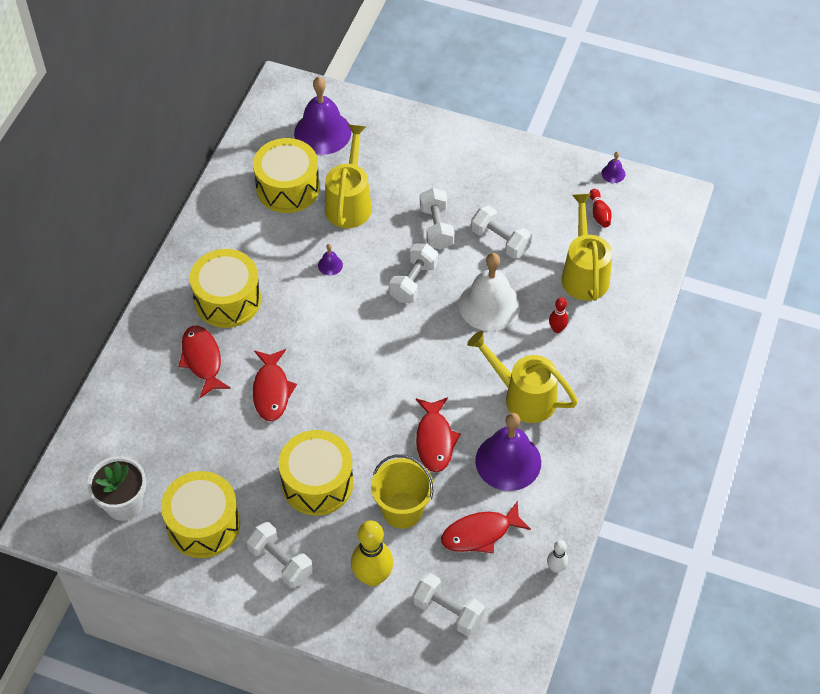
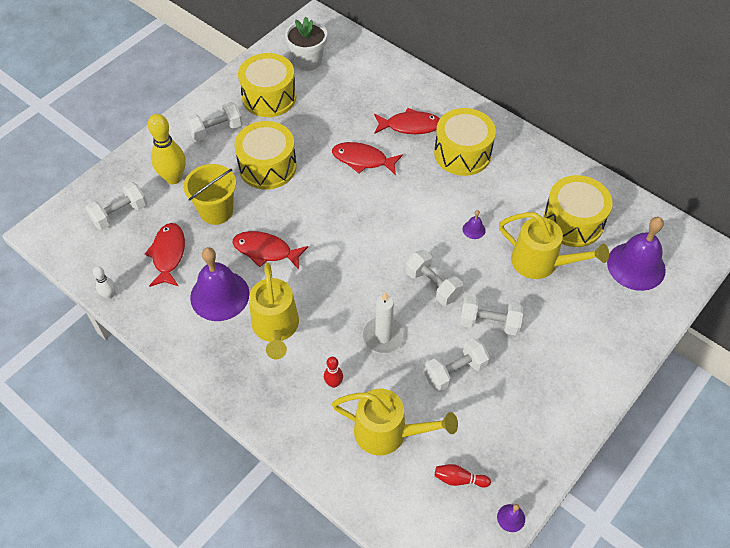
camera: 110 degrees right, 0 degrees up
white bell [459,253,521,331] -> white candle [363,292,405,353]
yellow watering can [467,331,578,423] -> yellow watering can turned 120 degrees clockwise [249,263,299,359]

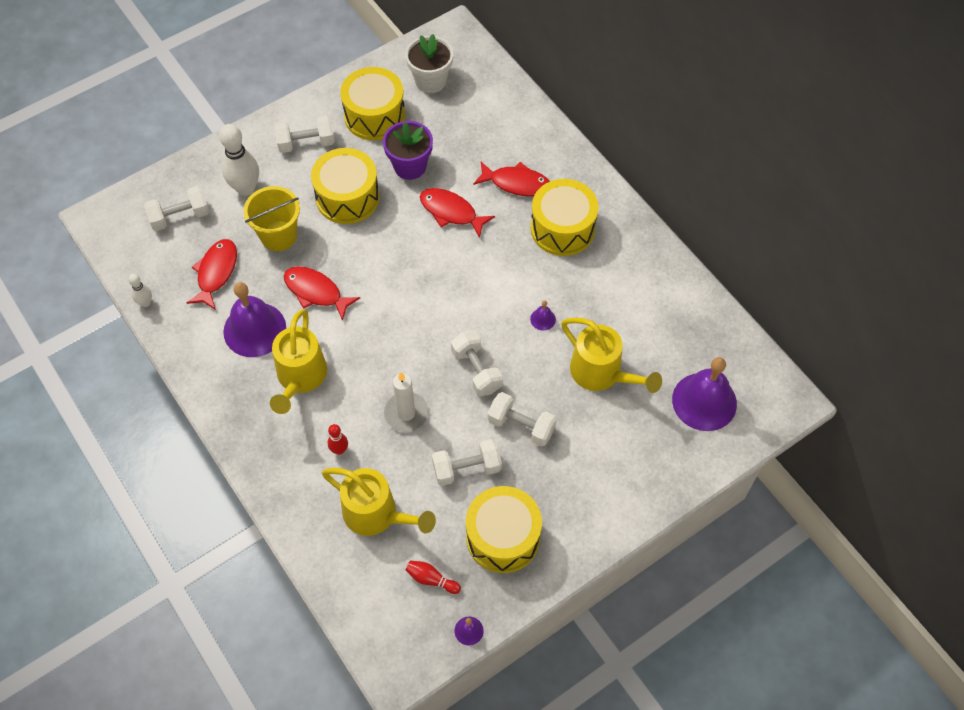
camera: 15 degrees right, 5 degrees up
yellow bowling pin [148,114,185,184] -> white bowling pin [219,124,259,196]
yellow drum [543,175,613,247] -> yellow drum moved to [466,486,542,573]
none -> purple flower pot [383,121,433,180]

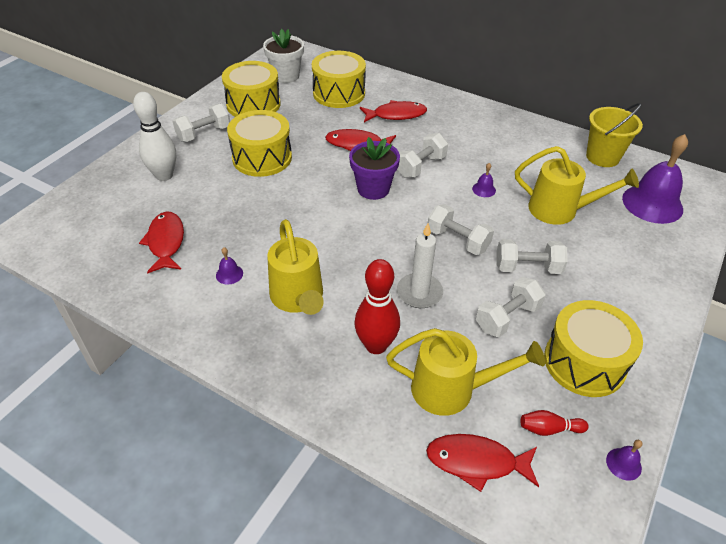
camera: 25 degrees left, 15 degrees down
white bowling pin [128,274,152,307] -> none
white dumbbell [144,186,209,231] -> white dumbbell moved to [398,133,448,178]
purple bell [223,282,286,357] -> purple bell [216,247,243,285], size x0.41
yellow bucket [243,186,300,251] -> yellow bucket moved to [586,103,643,167]
red fish [284,267,360,321] -> red fish moved to [426,434,539,492]
red bowling pin [328,424,348,455] -> red bowling pin [354,259,400,354], size x1.96
purple flower pot [383,121,433,180] -> purple flower pot moved to [349,137,400,200]
yellow drum [531,179,598,256] -> yellow drum moved to [312,51,366,108]

